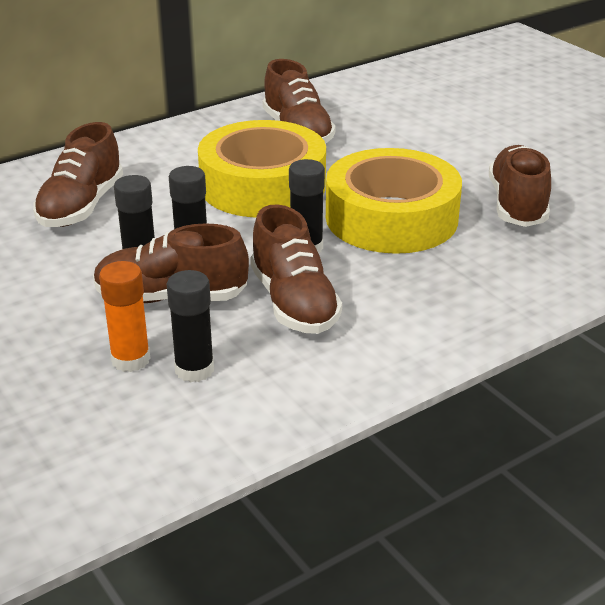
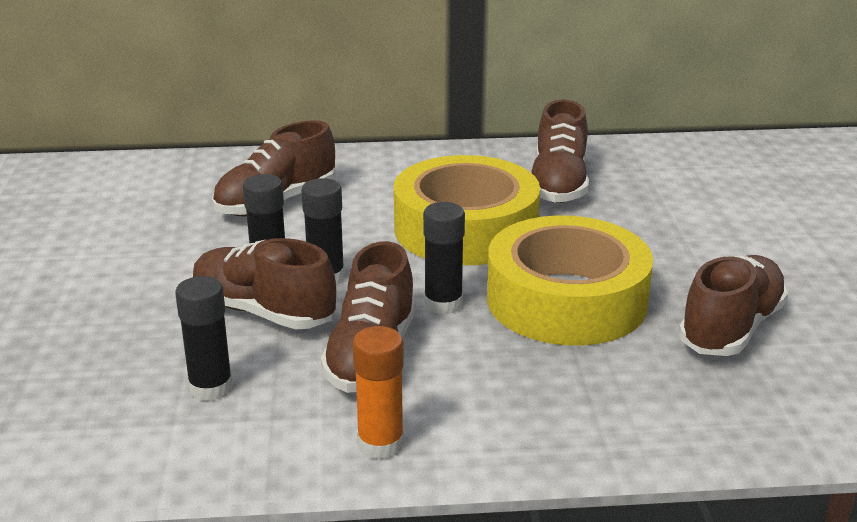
camera: 30 degrees right, 5 degrees down
orange glue stick [99,261,151,372] -> orange glue stick moved to [353,326,404,460]

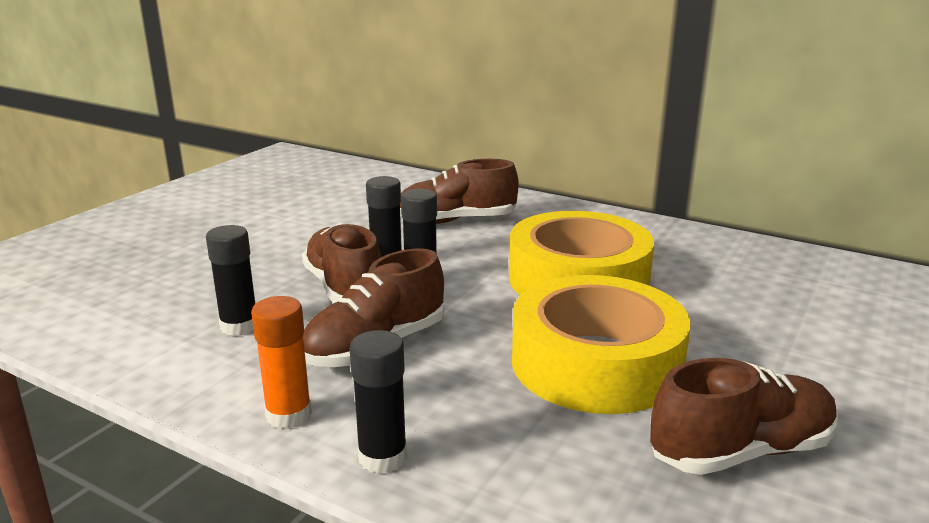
camera: 35 degrees right, 5 degrees down
black glue stick [423,202,465,315] -> black glue stick moved to [350,330,407,474]
brown shoe [531,99,589,203] -> none

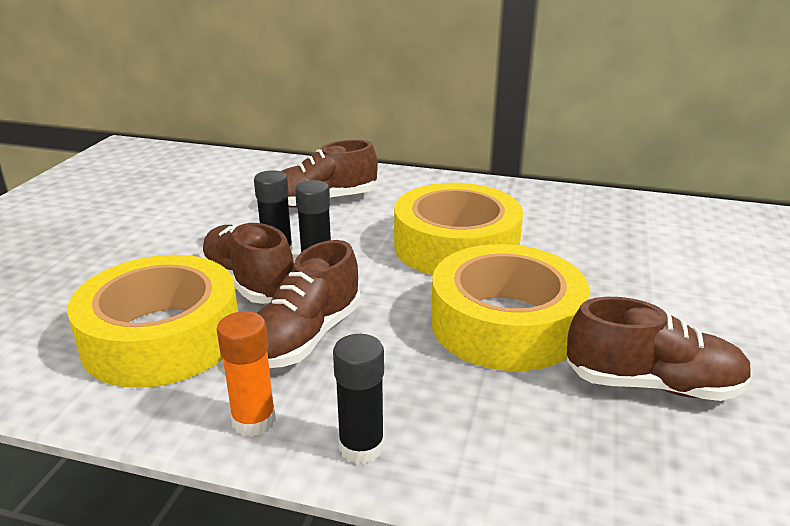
camera: 15 degrees left, 5 degrees up
black glue stick [206,225,255,336] -> yellow tape [67,255,238,388]
brown shoe [650,358,838,475] -> brown shoe turned 45 degrees clockwise [567,297,752,401]

